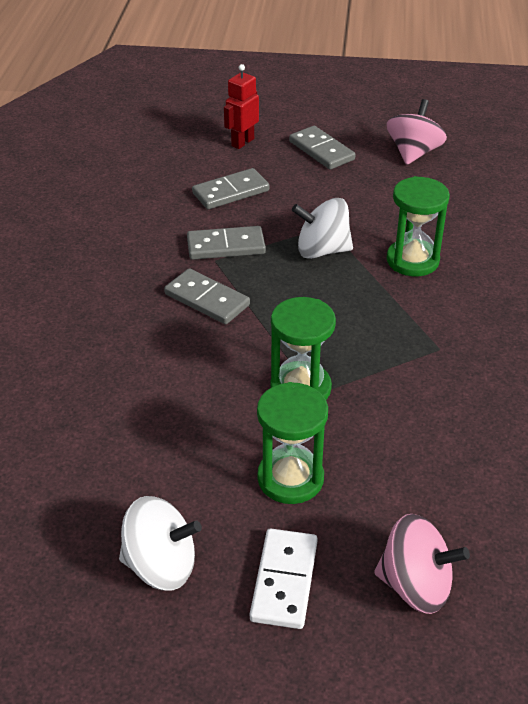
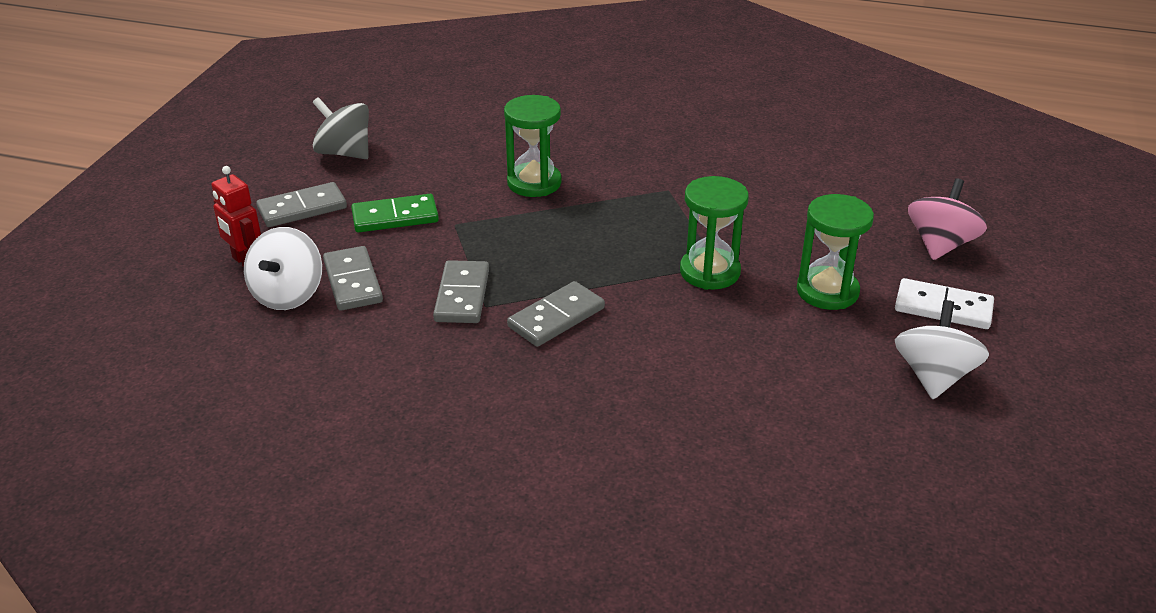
camera: 80 degrees left, 5 degrees down
white spinning top [292,198,353,259] -> white spinning top moved to [244,227,322,310]
pink spinning top [387,99,447,165] -> grey spinning top [313,97,369,159]
none -> green domino [351,194,439,233]

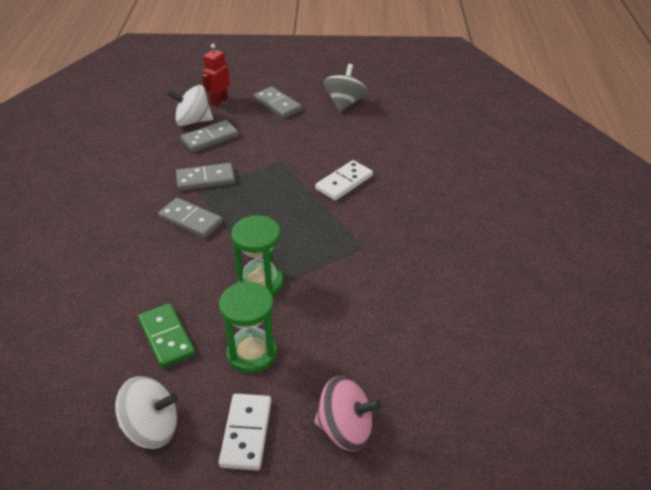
camera: 75 degrees right, 5 degrees up
green domino [351,194,439,233] -> green domino moved to [138,303,195,368]
green hourglass [504,95,562,197] -> white domino [315,160,373,201]

